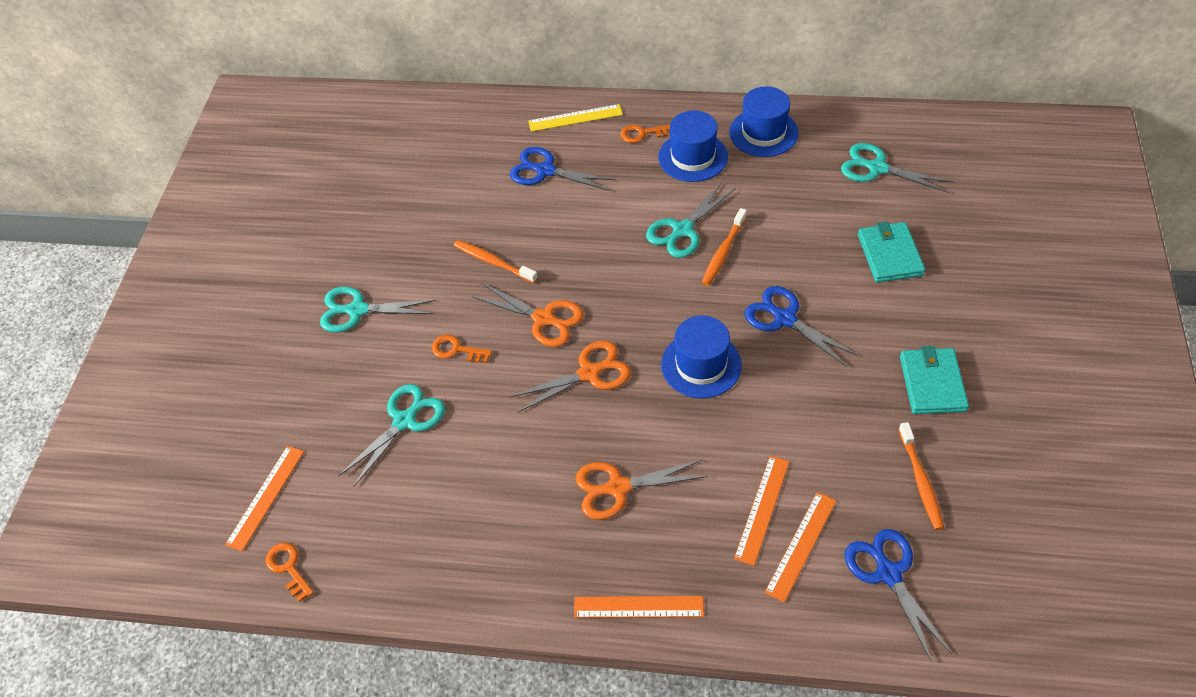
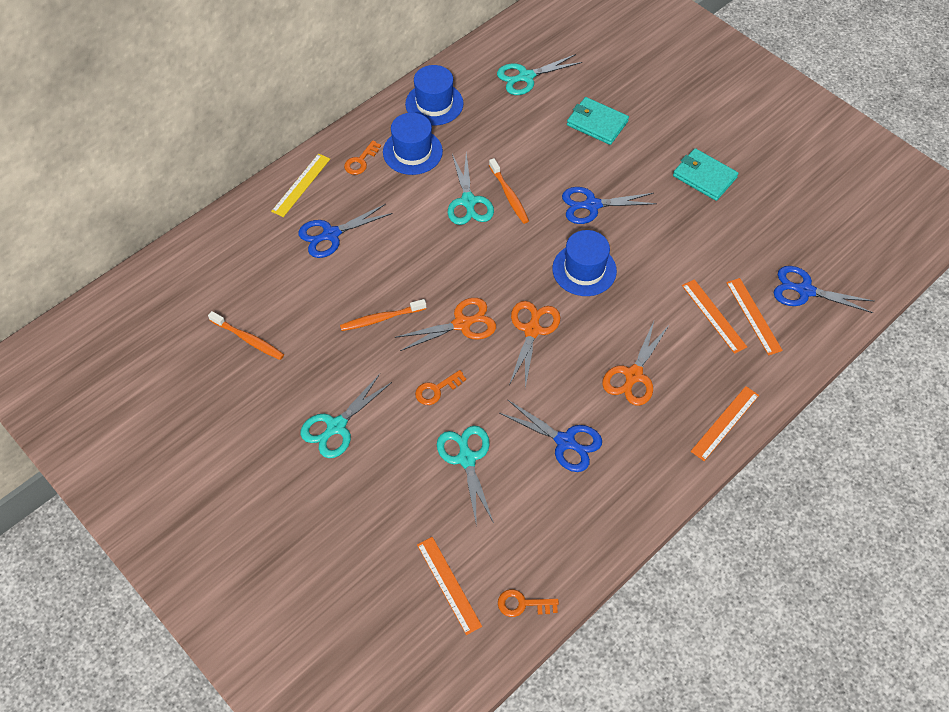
camera: 55 degrees left, 5 degrees up
orange toothbrush [898,422,944,530] -> orange toothbrush moved to [208,311,284,360]
none -> blue scissors [499,399,602,472]

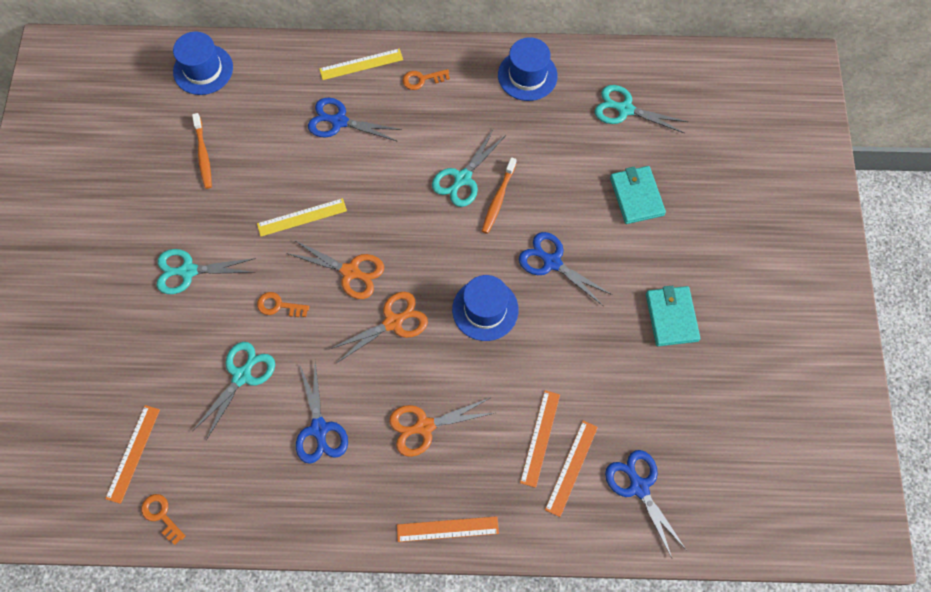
camera: 45 degrees right, 10 degrees up
orange toothbrush [340,299,426,331] -> yellow ruler [257,198,347,237]
blue hat [383,113,443,175] -> blue hat moved to [173,32,233,95]

